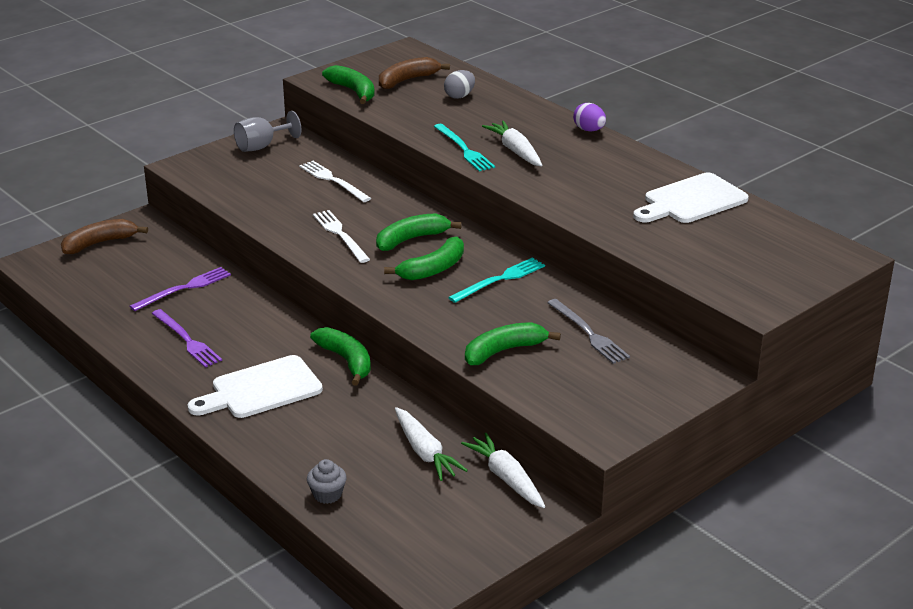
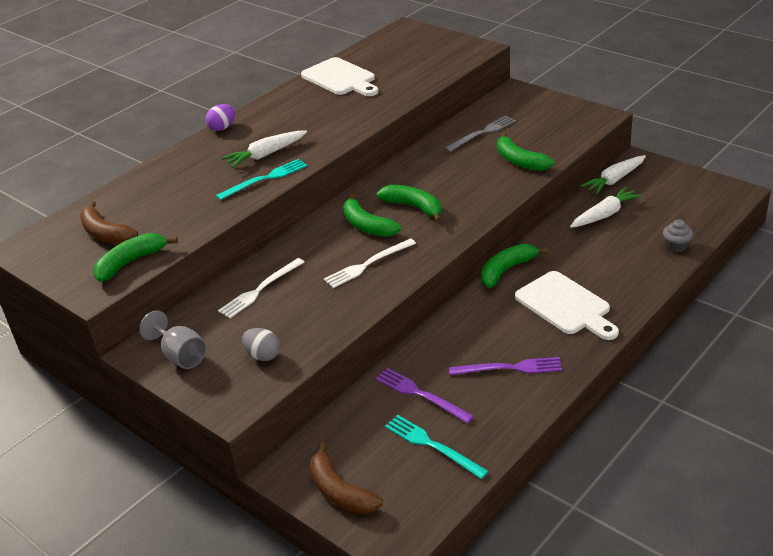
camera: 95 degrees left, 5 degrees up
purple fork [152,309,222,367] -> purple fork turned 45 degrees clockwise [449,357,563,375]
grey egg [444,70,475,99] -> grey egg moved to [242,328,280,361]
turquoise fork [448,257,545,303] -> turquoise fork moved to [385,415,489,479]

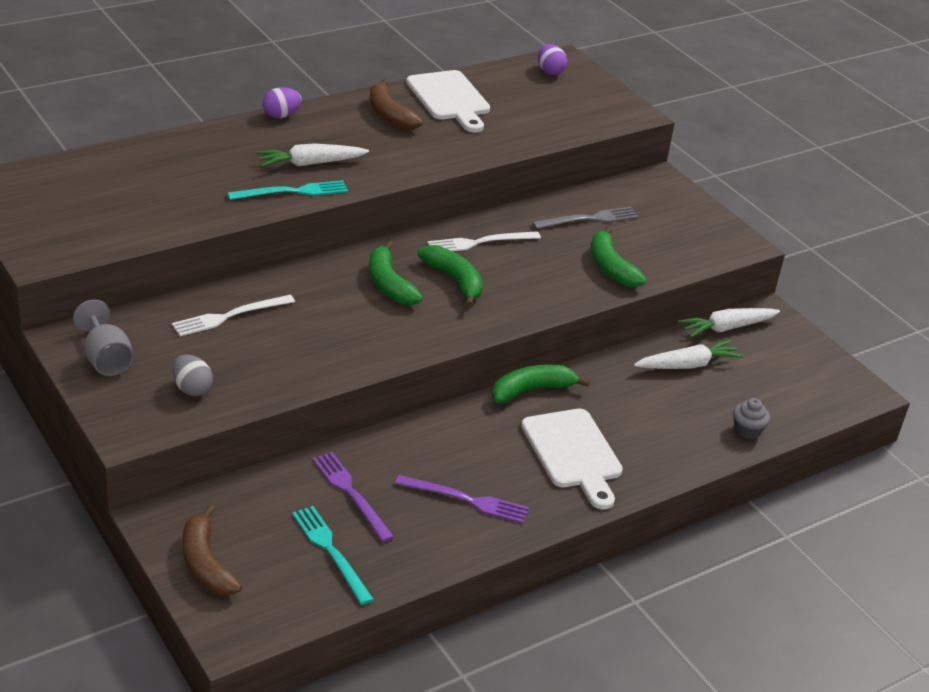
camera: 10 degrees right, 0 degrees up
brown banana [80,201,138,244] -> brown banana moved to [370,79,423,130]
green banana [93,233,178,282] -> none
white fork [324,238,416,288] -> white fork moved to [428,231,541,251]
none -> purple egg [538,44,567,75]

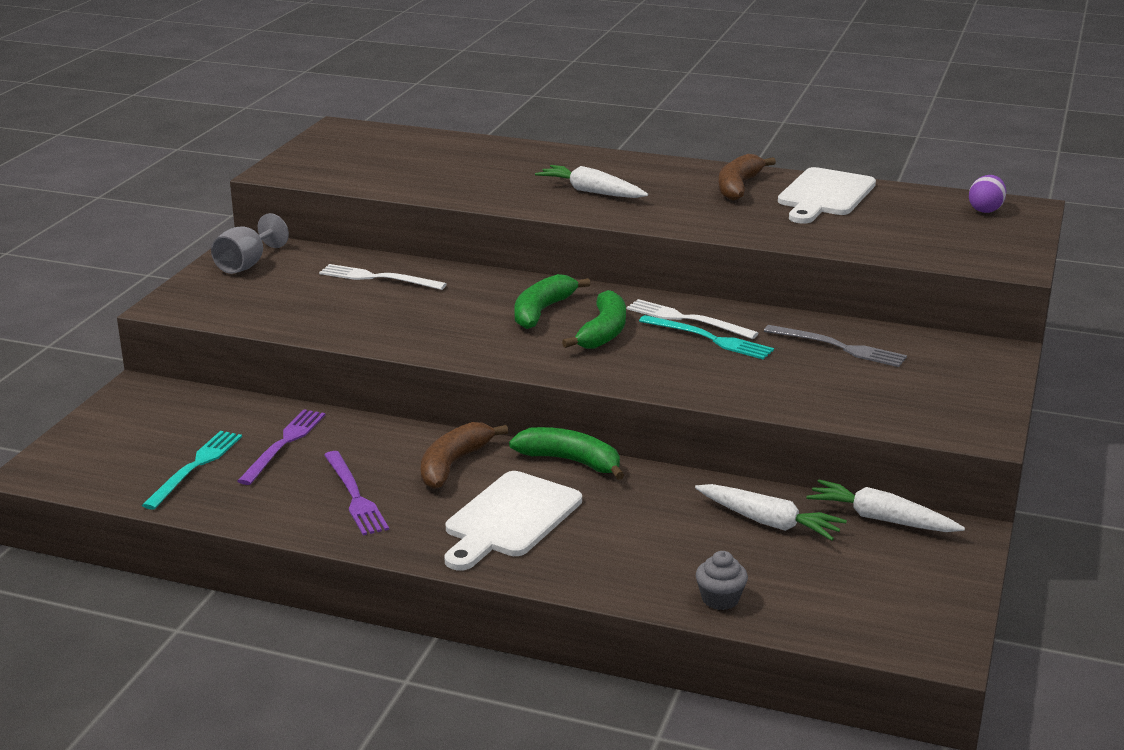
camera: 55 degrees right, 10 degrees down
grey egg [172,355,213,396] -> none
brown banana [182,504,242,596] -> brown banana moved to [421,422,508,489]
turquoise fork [228,180,348,200] -> turquoise fork moved to [639,315,774,359]
purple egg [262,87,301,118] -> none
green banana [591,226,647,287] -> none

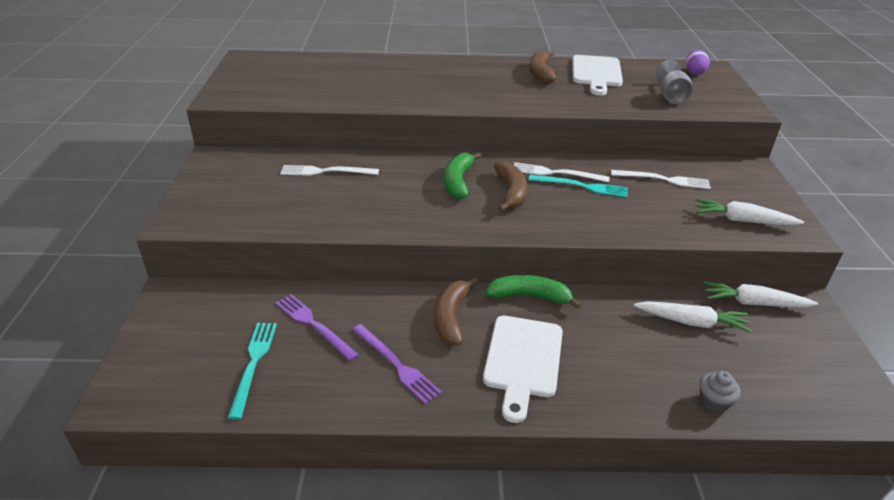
camera: 20 degrees left, 10 degrees up
grey goblet [211,213,289,274] -> grey goblet moved to [656,60,693,104]
purple fork [238,409,325,485] -> purple fork turned 45 degrees counterclockwise [275,294,359,361]
white carrot [535,165,648,198] -> white carrot moved to [695,199,804,226]
green banana [562,290,626,349] -> brown banana [494,161,527,212]
grey fork [764,325,907,367] -> white fork [611,170,711,189]

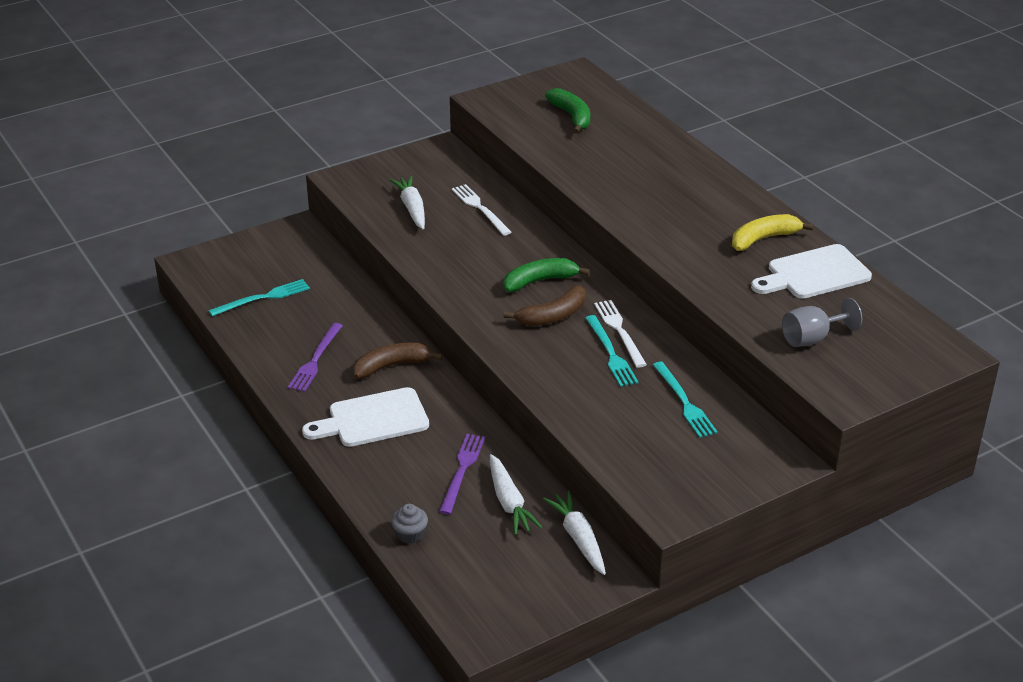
camera: 60 degrees right, 0 degrees up
purple fork [275,294,359,361] -> purple fork moved to [439,434,485,514]
green banana [486,275,582,309] -> green banana moved to [545,88,590,134]
brown banana [530,50,557,84] -> yellow banana [732,214,814,251]
white fork [611,170,711,189] -> turquoise fork [653,362,718,438]
purple egg [685,50,709,75] -> none
white carrot [695,199,804,226] -> white carrot moved to [390,176,425,229]

